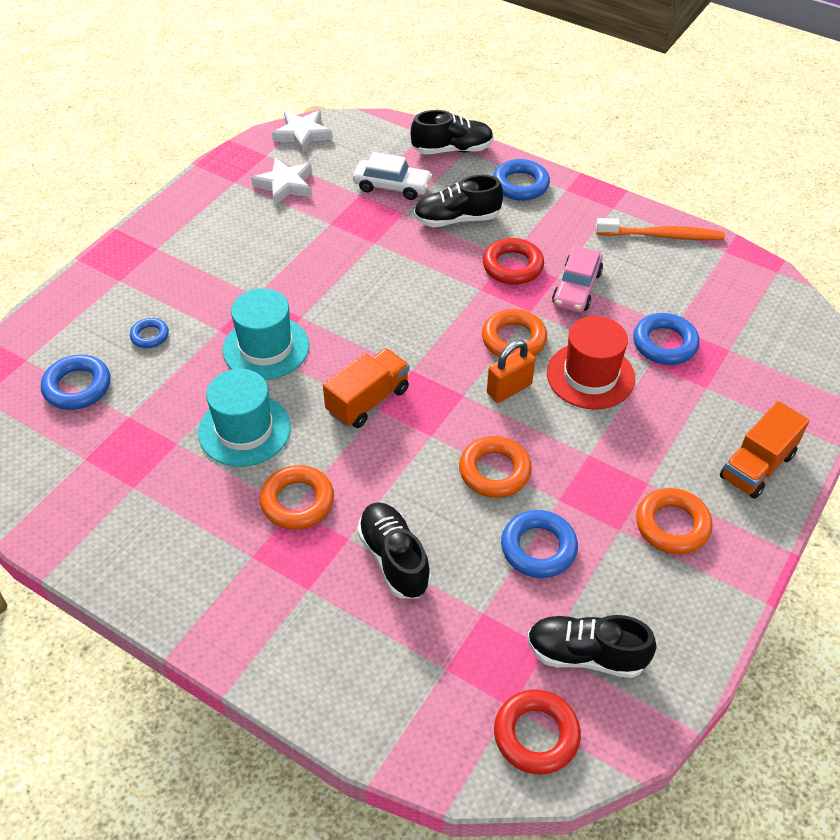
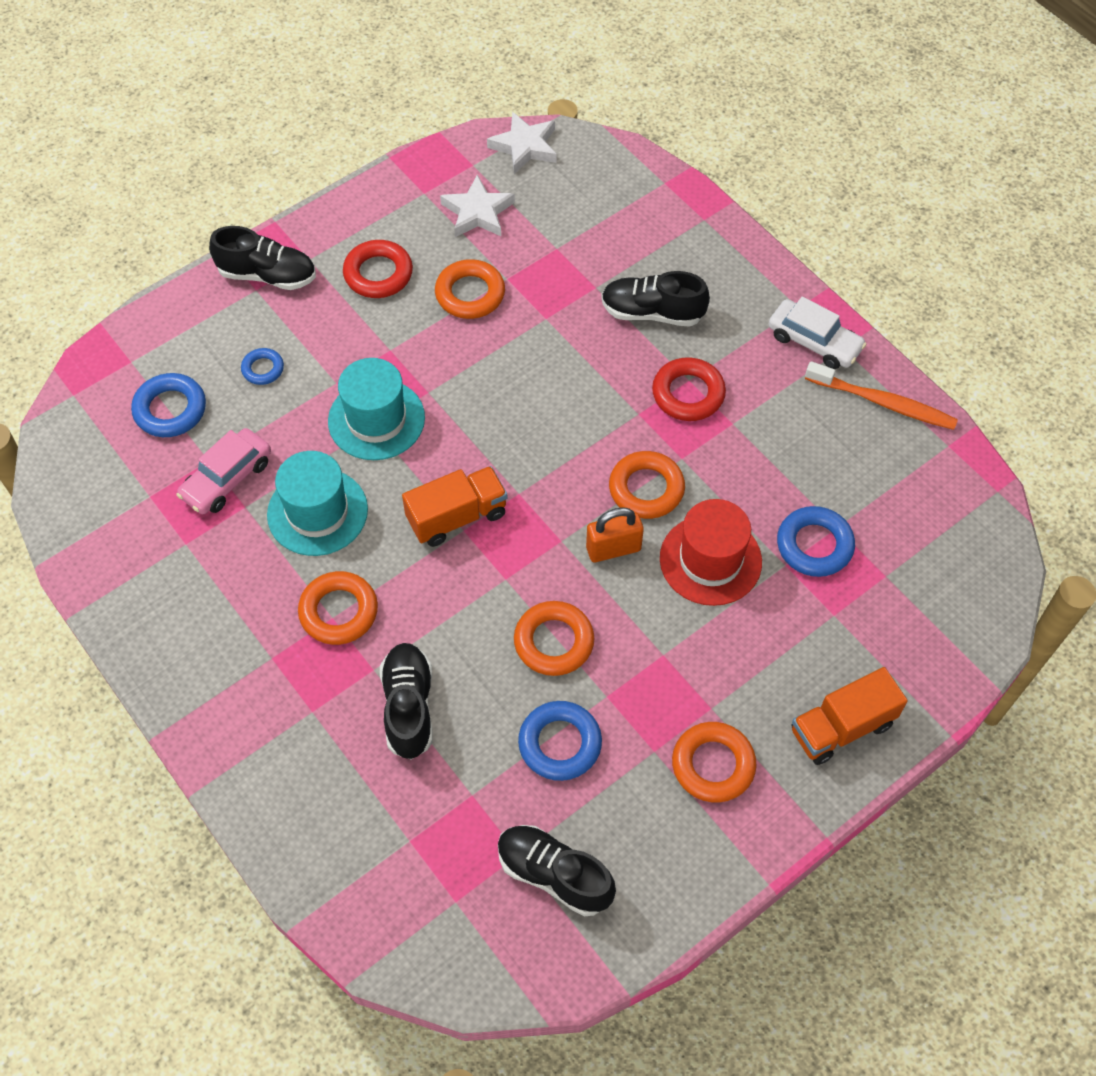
camera: 20 degrees right, 10 degrees up
white car [353,152,432,200] -> white car moved to [769,297,867,369]
black shoe [411,110,494,154] -> black shoe moved to [209,226,316,290]
blue ring [493,159,550,201] -> none
red ring [494,689,581,775] -> red ring moved to [343,240,413,298]
pink car [552,245,603,312] -> pink car moved to [176,428,271,514]
none -> orange ring [435,259,505,319]

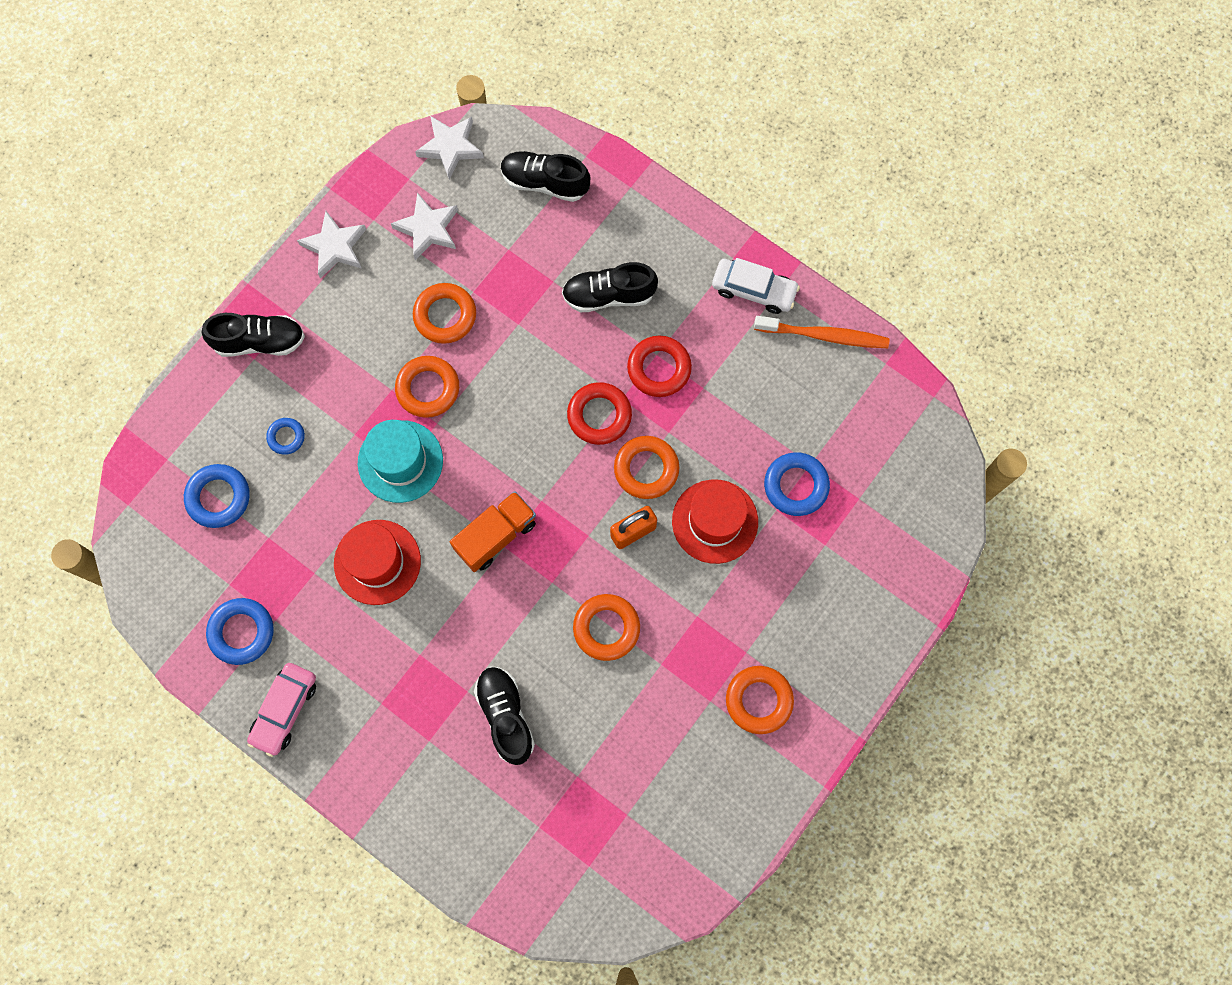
camera: 15 degrees left, 15 degrees up
pink car [176,428,271,514] -> pink car moved to [247,663,316,757]
turquoise hat [267,451,368,556] -> red hat [334,520,421,605]
orange ring [298,571,378,645] -> orange ring moved to [395,356,459,418]
red ring [343,240,413,298] -> red ring moved to [567,382,632,445]
black shoe [498,825,616,916] -> black shoe moved to [501,151,590,202]
blue ring [518,701,602,781] -> blue ring moved to [206,598,274,665]
orange truck [791,667,908,765] -> none
none -> white star [297,211,366,278]

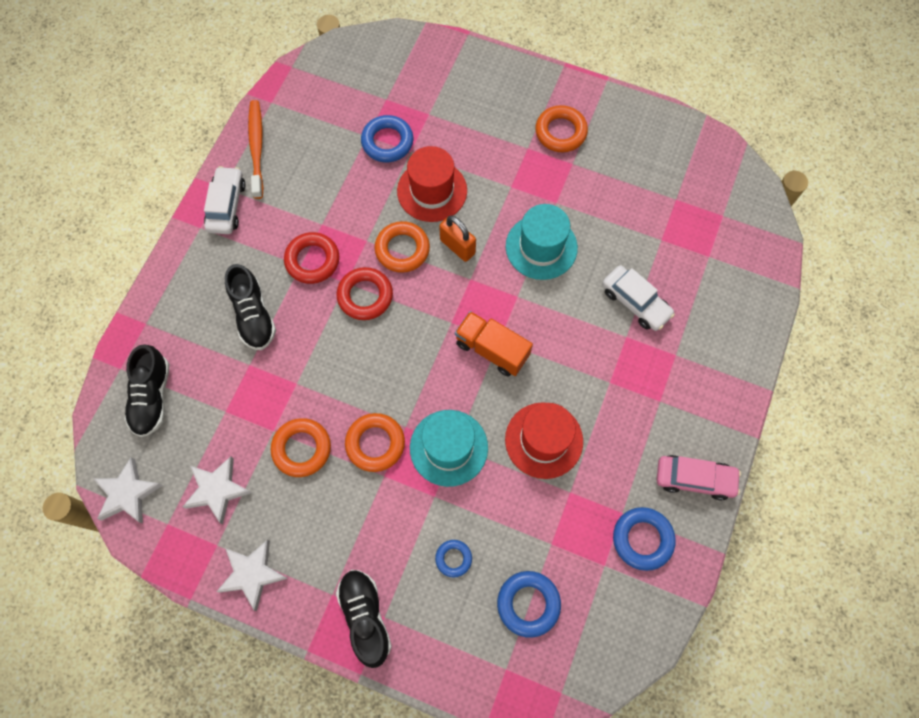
camera: 105 degrees left, 5 degrees down
black shoe [474,667,535,765] -> white car [602,265,675,331]
orange ring [573,594,640,661] -> turquoise hat [506,204,578,280]

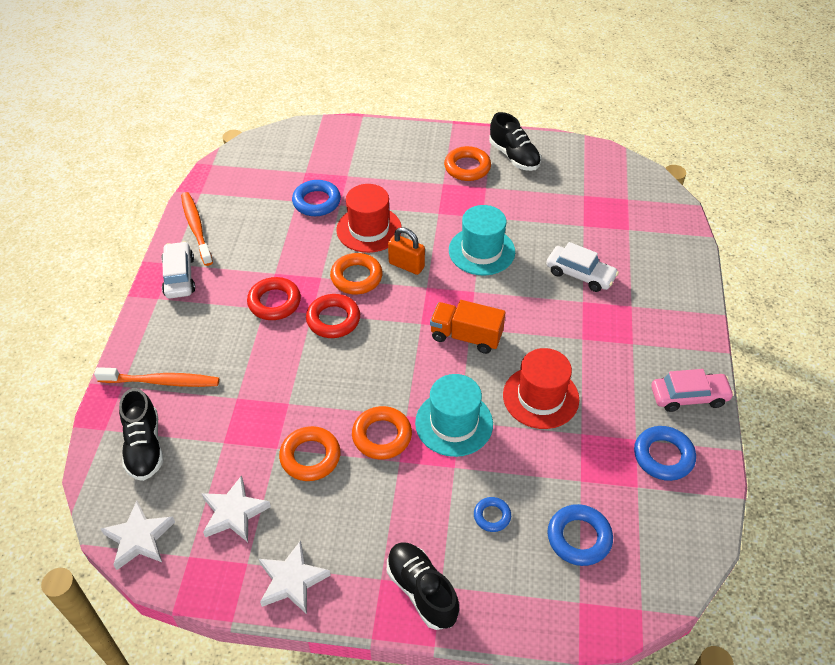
camera: 15 degrees left, 20 degrees down
black shoe [225,264,276,350] -> black shoe moved to [489,112,541,171]
none -> orange toothbrush [94,367,219,387]

